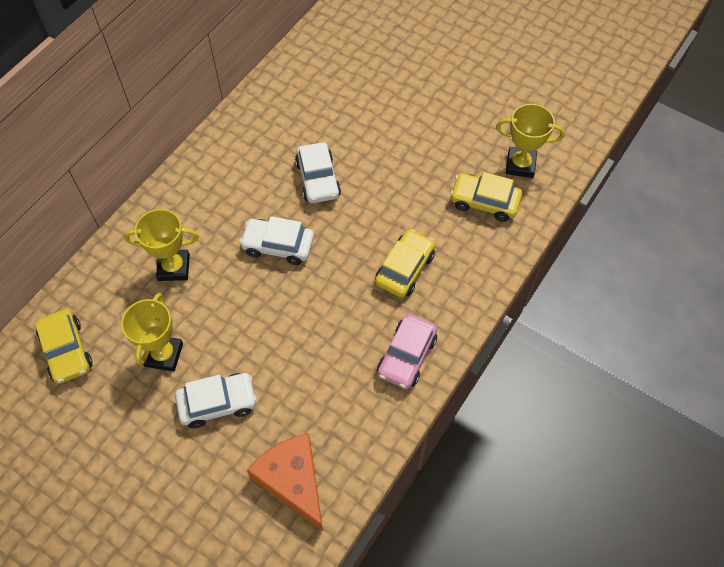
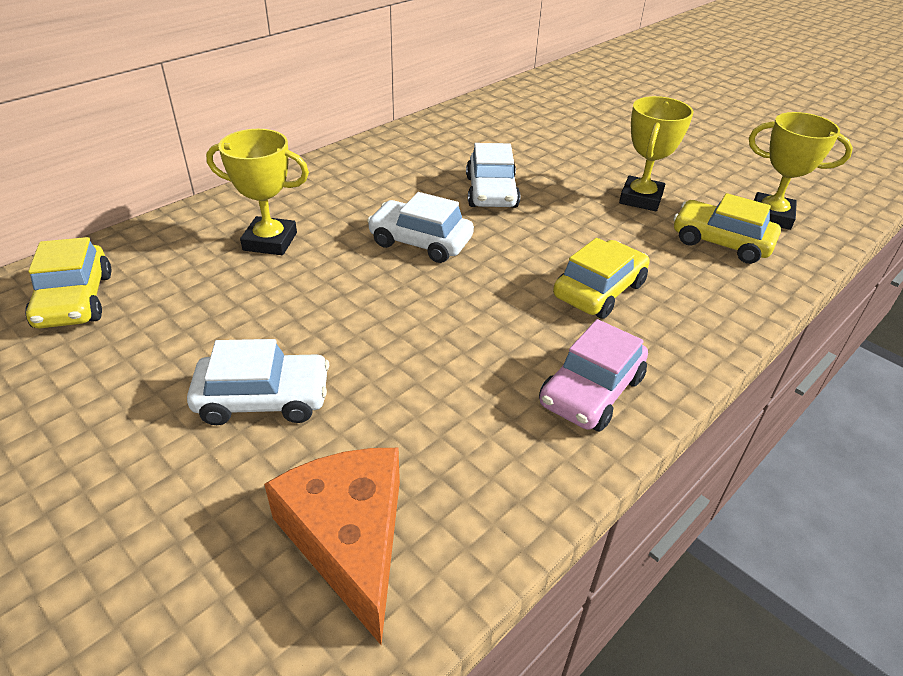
camera: 10 degrees right, 20 degrees down
yellow trophy [121,293,183,372] -> yellow trophy moved to [619,96,693,211]

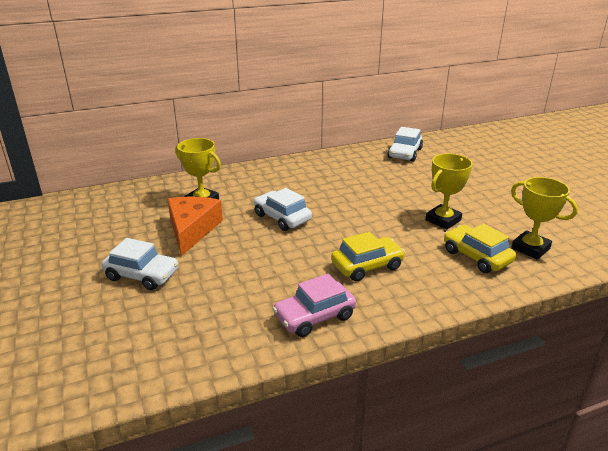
camera: 25 degrees right, 10 degrees down
yellow car [25,237,111,328] -> none
orange cheese [264,448,400,645] -> orange cheese moved to [167,196,223,256]
white car [466,143,520,208] -> white car moved to [387,127,423,162]

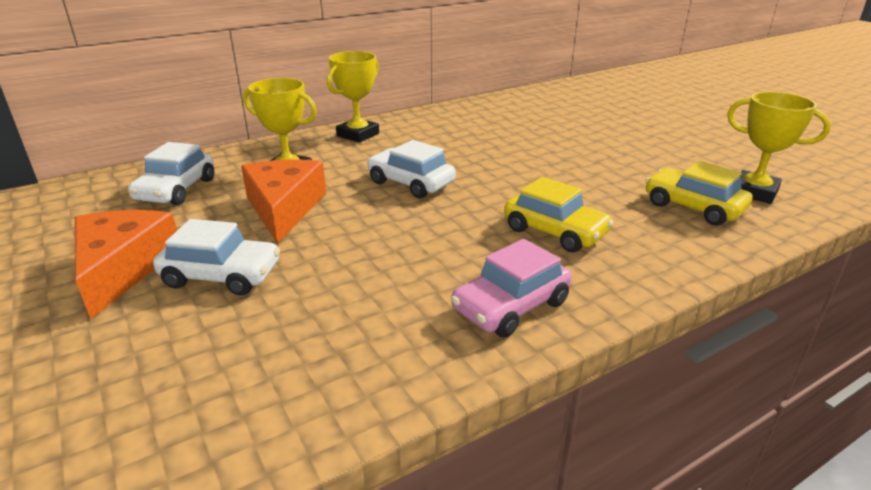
camera: 10 degrees left, 0 degrees up
yellow car [331,232,405,281] -> yellow car turned 75 degrees clockwise [504,177,613,253]
white car [387,127,423,162] -> white car moved to [128,142,214,205]
yellow trophy [425,154,473,230] -> yellow trophy moved to [327,51,379,143]
none -> orange cheese [75,210,177,319]

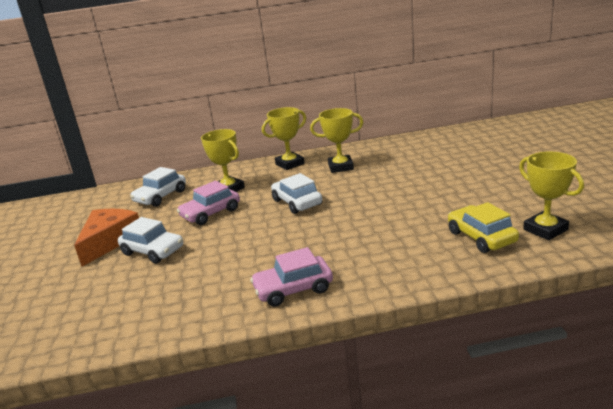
camera: 25 degrees right, 5 degrees down
orange cheese [241,159,326,244] -> pink car [177,181,240,225]
yellow car [504,177,613,253] -> none
none -> yellow trophy [310,108,364,173]

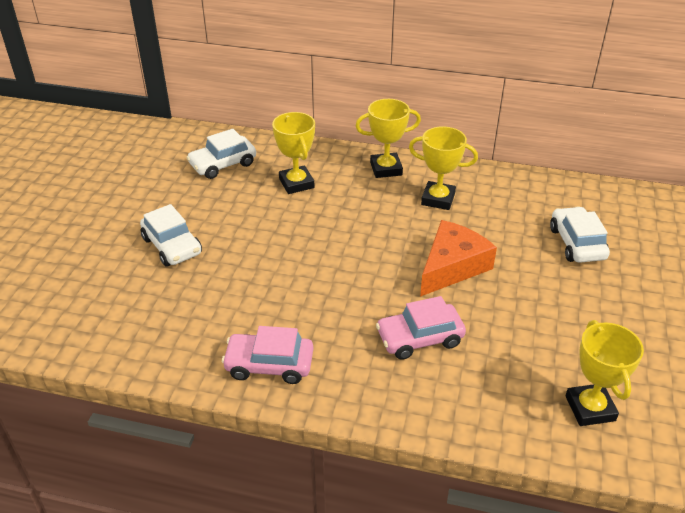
camera: 20 degrees right, 15 degrees up
orange cheese [74,209,139,267] -> orange cheese moved to [420,220,497,297]
pink car [177,181,240,225] -> pink car moved to [376,296,466,360]
white car [271,173,322,214] -> white car moved to [550,207,610,263]
yellow car [448,202,519,253] -> none

